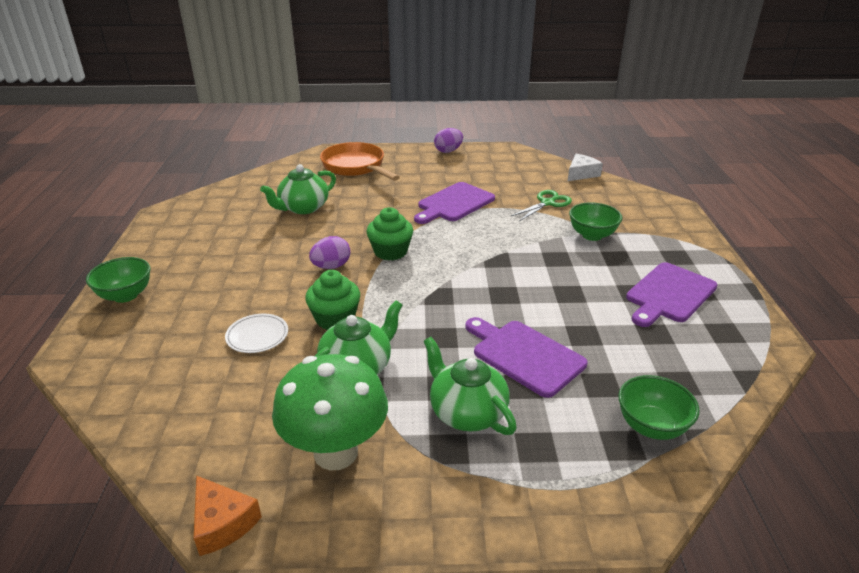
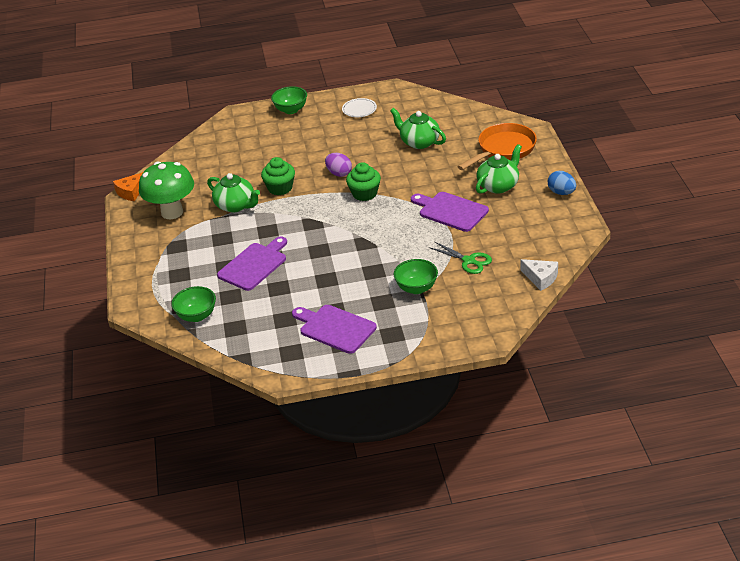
camera: 85 degrees right, 5 degrees up
white plate [225,314,288,353] -> white plate moved to [342,98,377,117]
green teapot [424,337,517,435] -> green teapot moved to [476,144,522,194]
purple egg [434,128,463,153] -> blue egg [548,171,576,195]

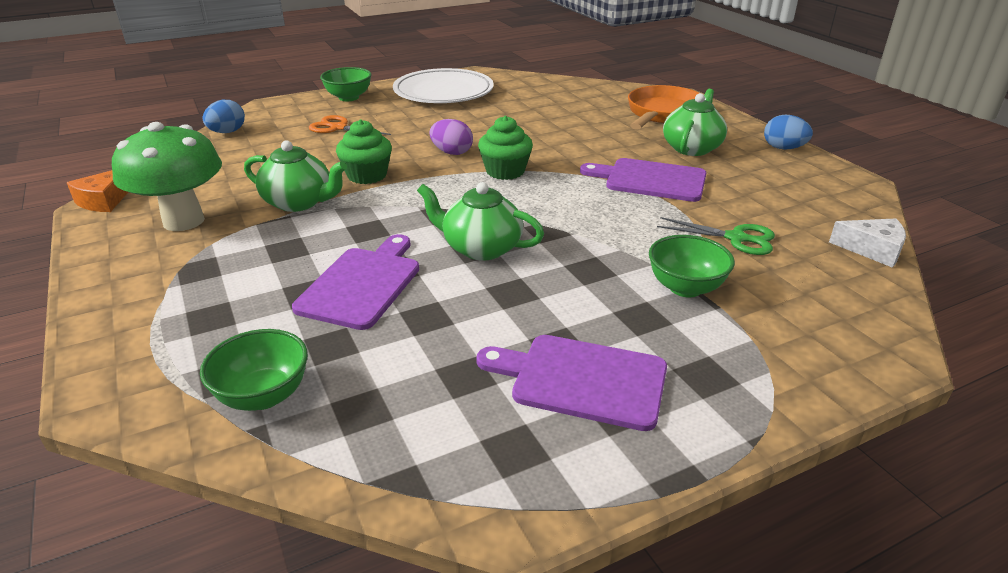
camera: 20 degrees left, 5 degrees down
white plate [342,98,377,117] -> white plate [393,68,494,103], size x2.14
green teapot [390,108,446,149] -> green teapot moved to [417,182,544,261]
none -> blue egg [203,100,245,133]
none -> orange scissors [309,115,391,135]

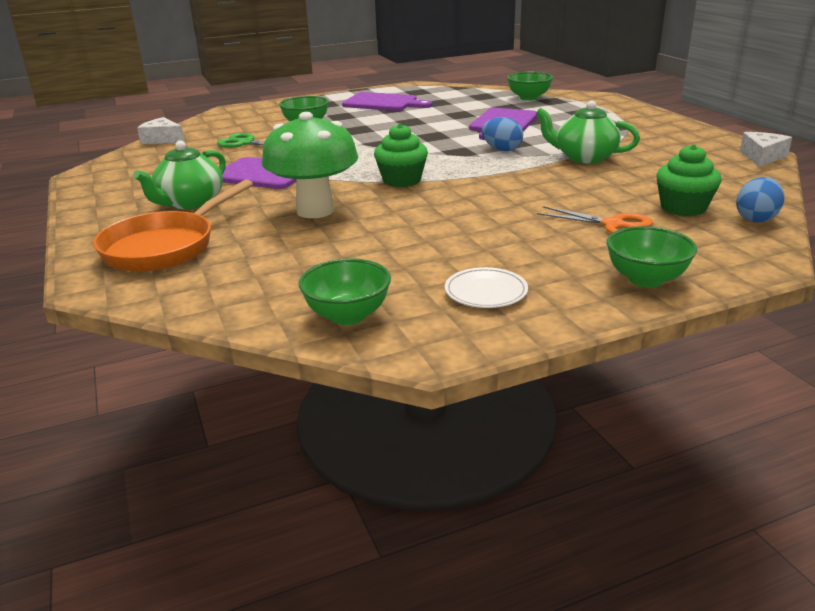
camera: 175 degrees left, 5 degrees down
orange cheese [67,170,128,212] -> white cheese [740,132,792,167]
green mushroom [112,122,222,231] -> green mushroom moved to [262,112,358,218]
green cupcake [336,119,392,184] -> green cupcake moved to [656,144,721,216]
white plate [393,68,494,103] -> white plate [445,267,528,308], size x0.47
green teapot [417,182,544,261] -> none
purple egg [430,119,473,155] -> none
blue egg [764,115,813,150] -> blue egg moved to [482,117,523,151]
none -> green bowl [299,258,391,325]

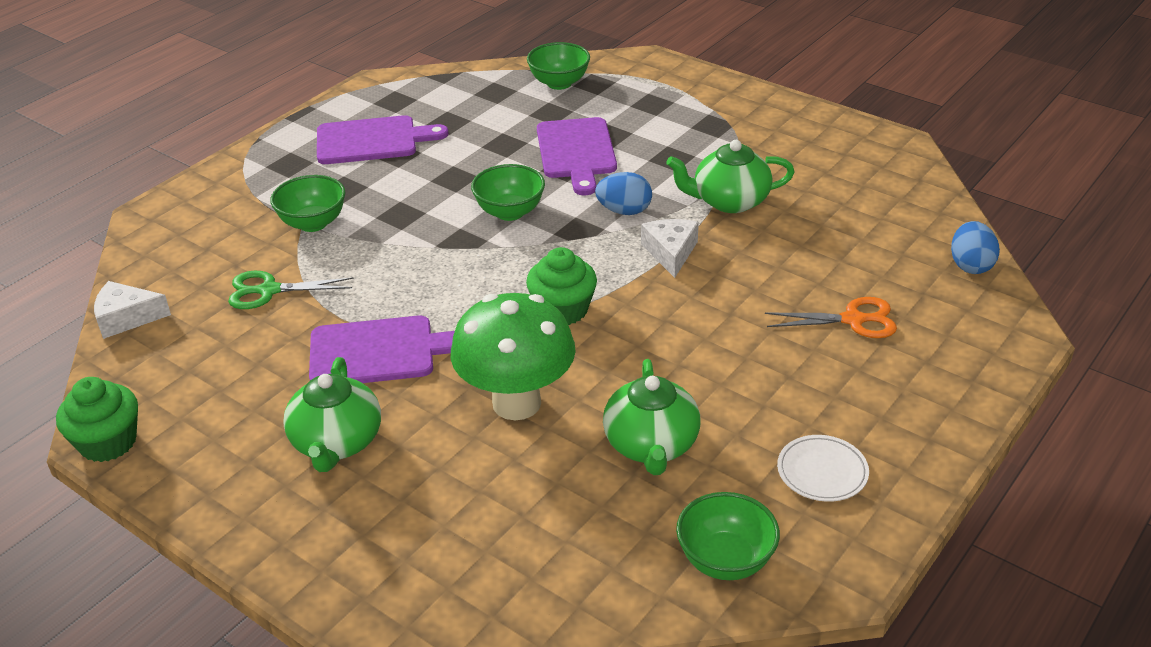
camera: 30 degrees left, 10 degrees up
orange pan [93,180,253,272] -> none
green bowl [606,226,697,288] -> green bowl moved to [471,164,545,221]
green cupcake [656,144,721,216] -> green cupcake moved to [56,377,138,462]
white cheese [740,132,792,167] -> white cheese moved to [641,219,699,278]
none -> green teapot [603,359,700,475]

